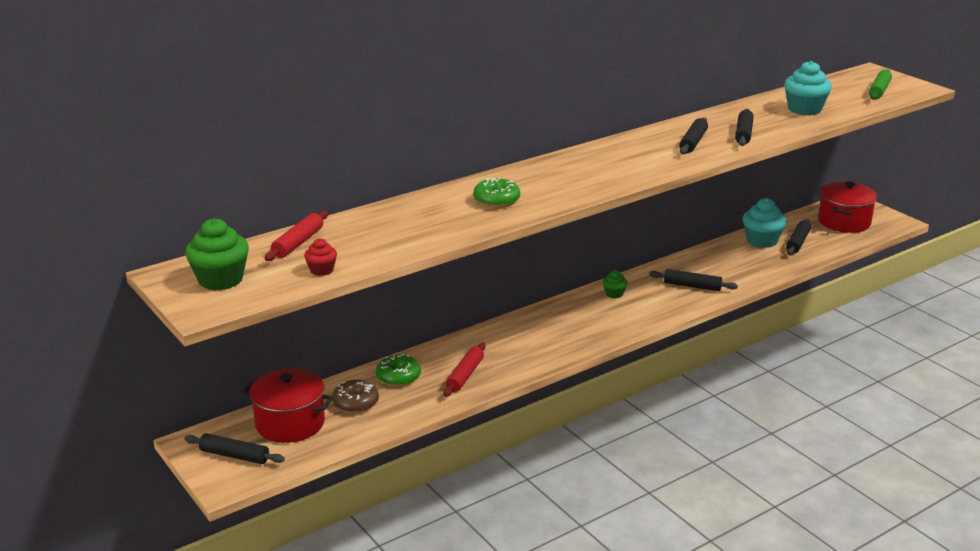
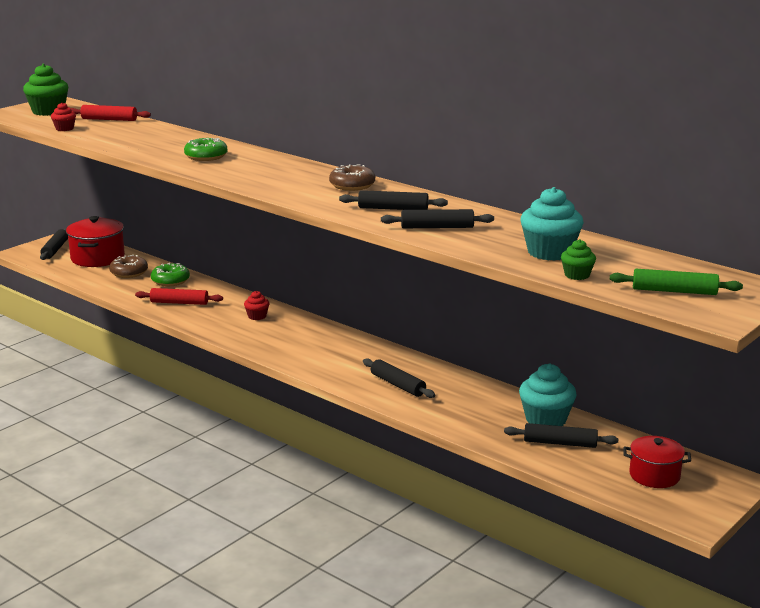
camera: 75 degrees right, 5 degrees down
green cupcake [603,270,628,298] -> green cupcake moved to [561,239,596,280]
black rolling pin [649,269,738,291] -> black rolling pin turned 45 degrees counterclockwise [363,358,435,398]
red pot [818,182,877,233] -> red pot [623,436,691,488], size x0.65
none -> red cupcake [244,291,269,320]
none -> brown donut [329,164,375,191]

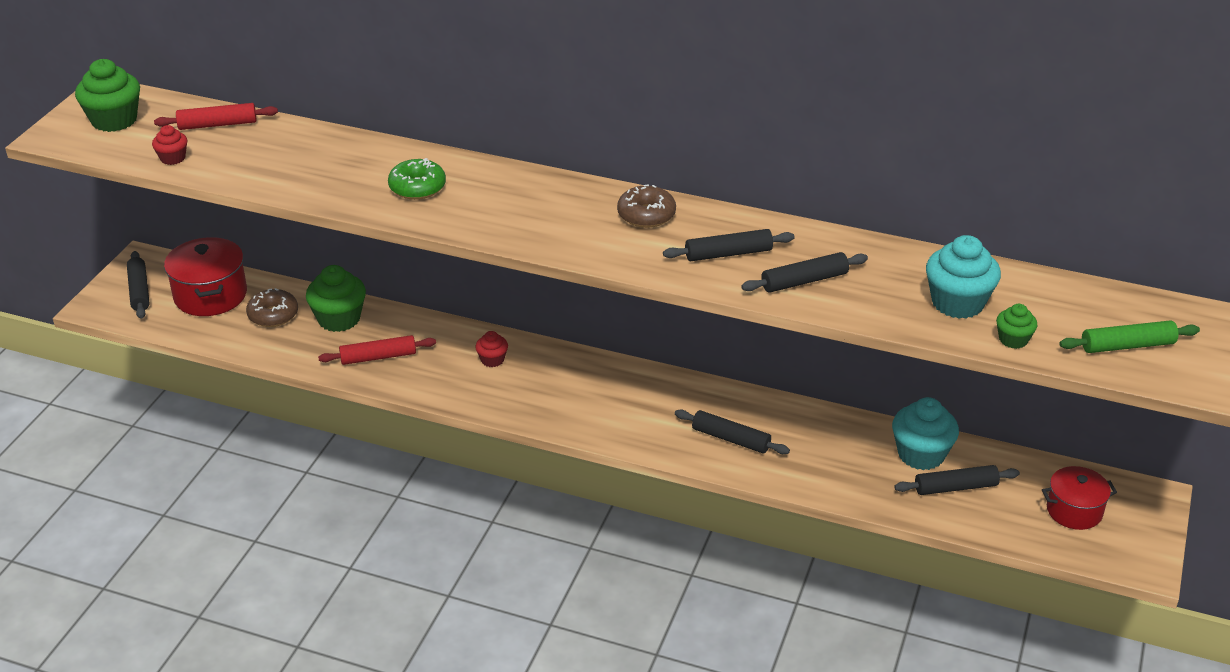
camera: 20 degrees left, 15 degrees up
green donut [151,263,190,286] -> green cupcake [306,265,366,332]

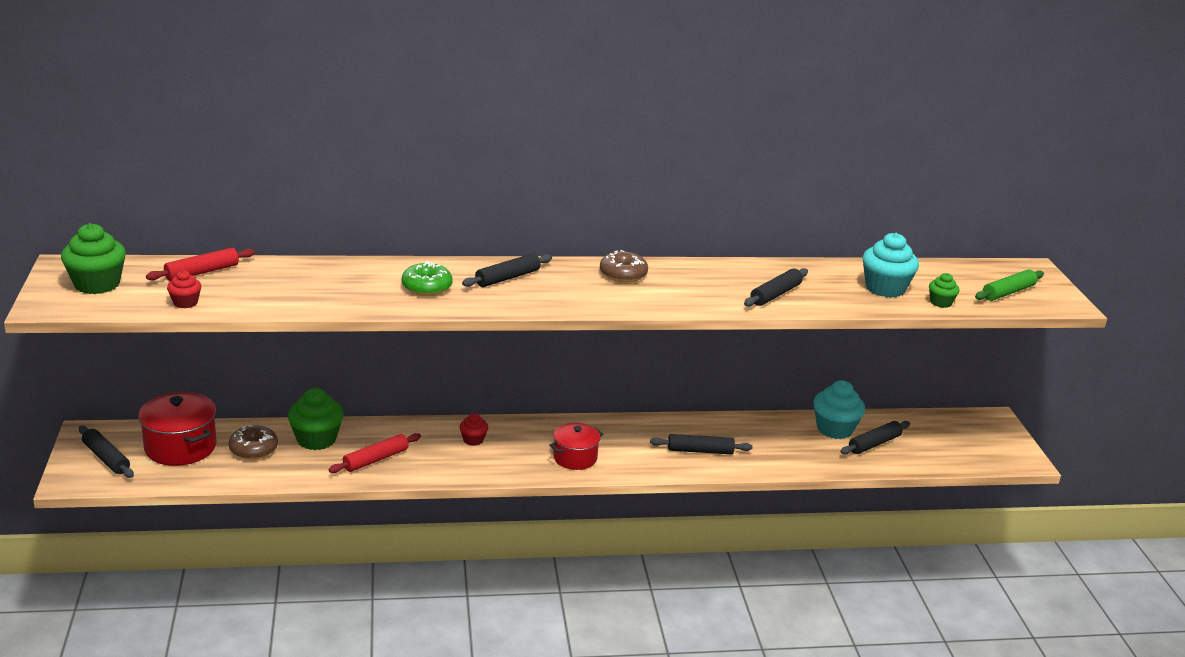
camera: 30 degrees left, 10 degrees down
black rolling pin [663,229,795,261] -> black rolling pin moved to [462,254,552,287]
red pot [1042,466,1117,530] -> red pot moved to [549,423,603,470]

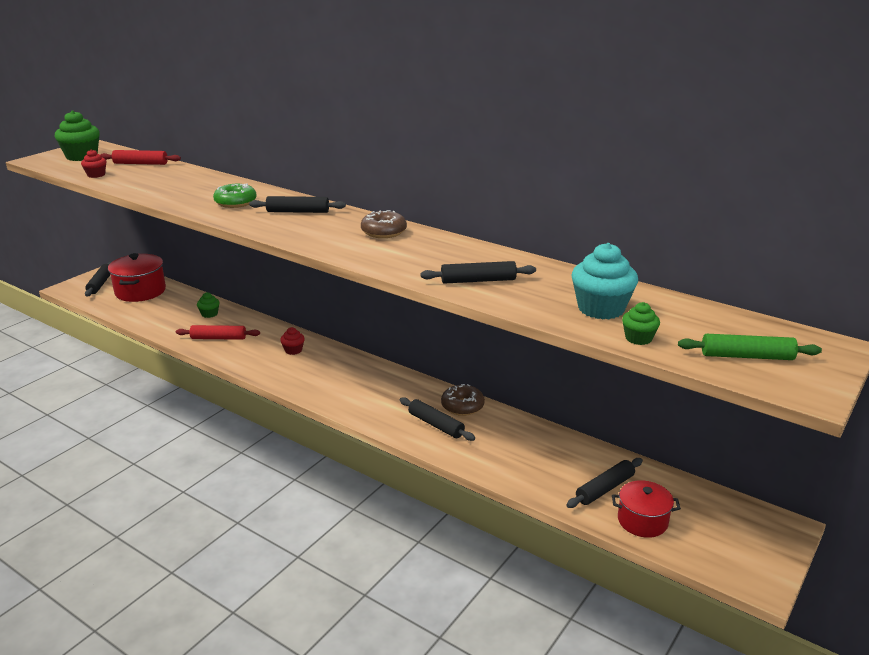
camera: 45 degrees right, 0 degrees up
brown donut [228,425,278,460] -> brown donut moved to [441,384,485,416]
green cupcake [288,388,344,450] -> green cupcake [197,292,220,318], size x0.53
red pot [549,423,603,470] -> red pot moved to [612,480,681,538]
turquoise cupcake [813,380,865,439] -> none
black rolling pin [840,421,910,455] -> black rolling pin turned 45 degrees counterclockwise [567,458,643,508]

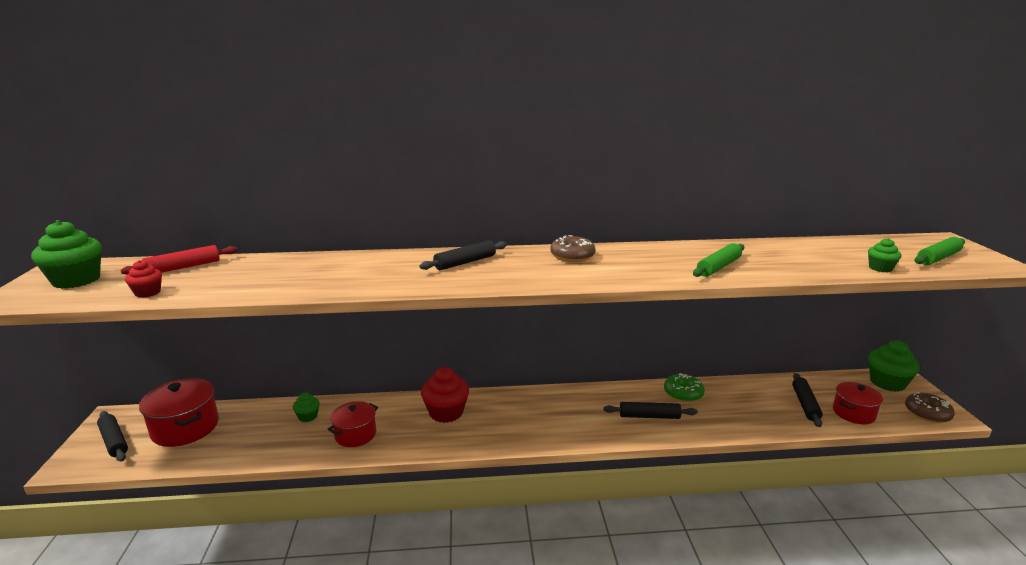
camera: 40 degrees left, 5 degrees down
red rolling pin [176,325,260,340] -> red pot [327,401,378,447]
green donut [213,184,257,208] -> green donut moved to [664,373,705,402]
red cupcake [280,327,305,355] -> red cupcake [421,367,469,423], size x1.87
black rolling pin [421,261,536,284] -> green rolling pin [693,243,744,277]
brown donut [441,384,485,416] -> brown donut moved to [905,392,955,423]
turquoise cupcake [572,243,638,319] -> none
none -> green cupcake [868,340,920,392]

